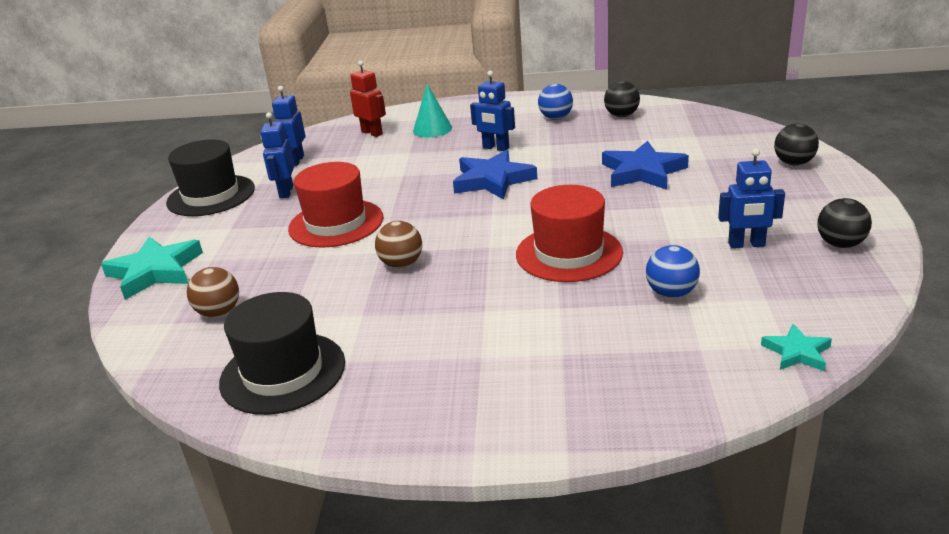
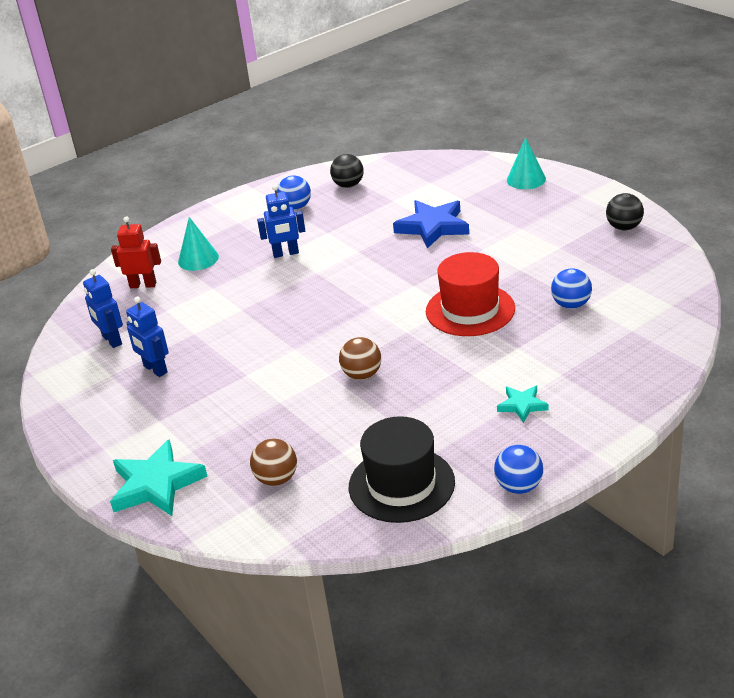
camera: 40 degrees left, 5 degrees up
black hat [166,139,255,216] -> none
red hat [288,162,383,248] -> none
blue star [453,150,537,200] -> none
blue robot [718,148,785,248] -> none
turquoise star [761,324,832,371] -> turquoise star moved to [497,386,549,423]
black ball [774,124,819,166] -> turquoise cone [507,137,546,189]
none -> blue ball [494,445,543,494]

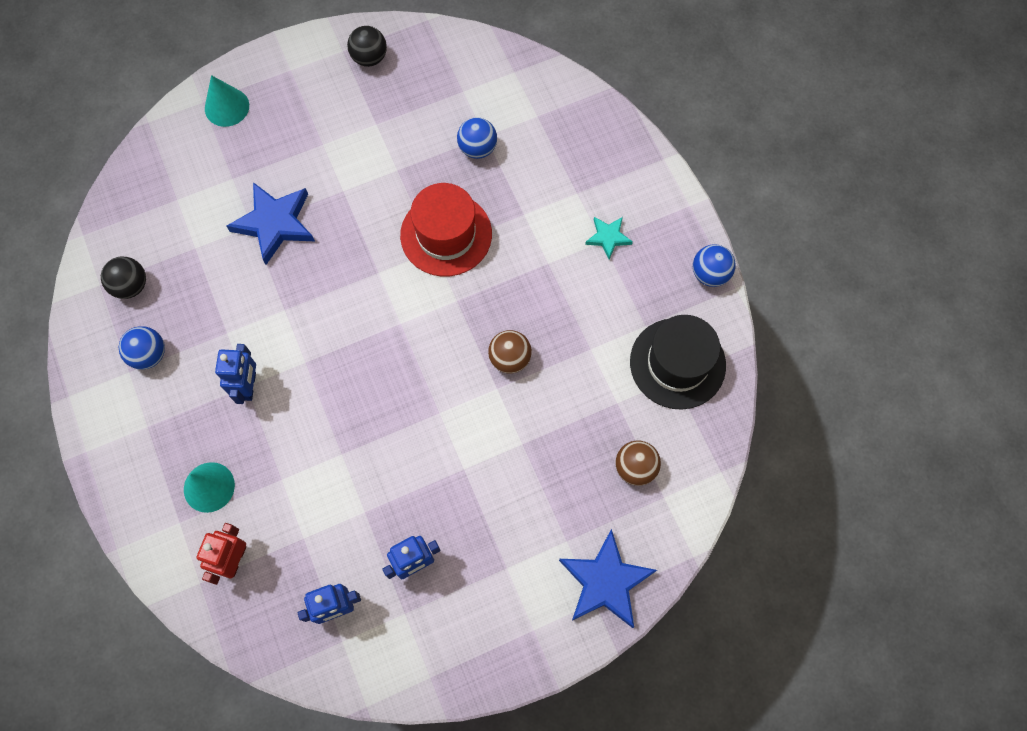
camera: 80 degrees left, 35 degrees up
turquoise star [110,439,208,516] -> blue star [559,529,657,628]

